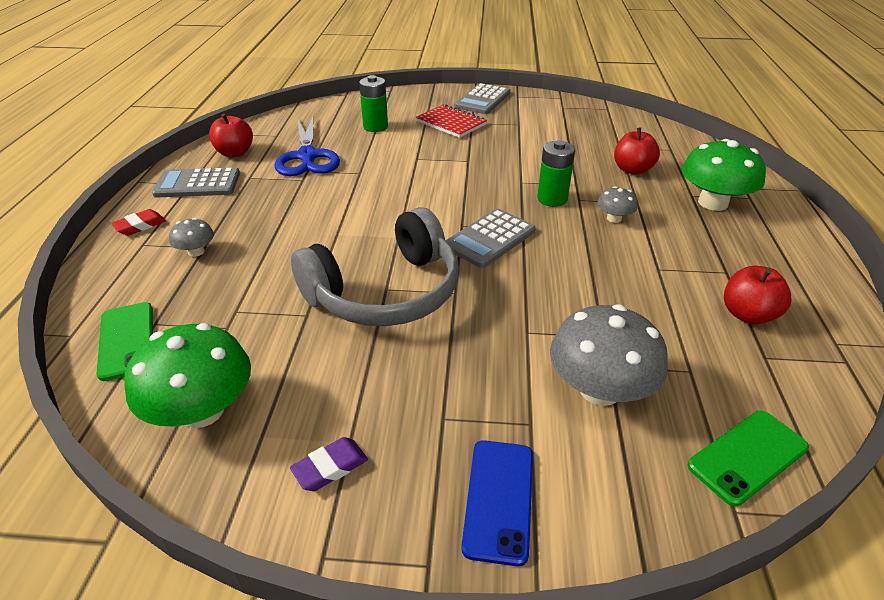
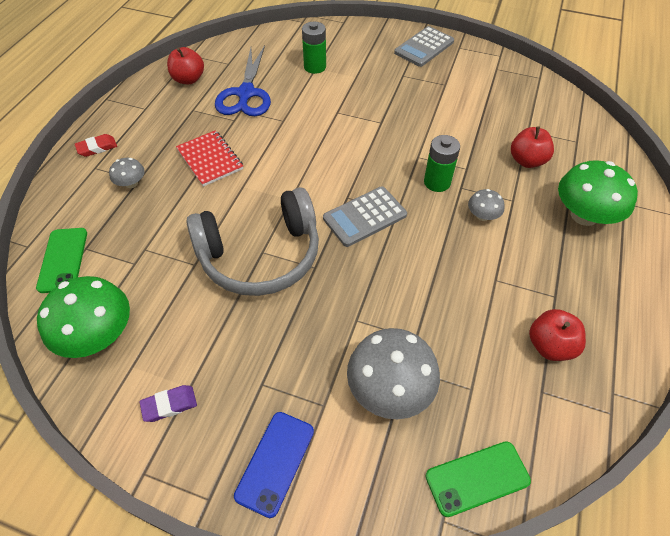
camera: 15 degrees right, 15 degrees up
grey calculator [152,167,240,198] -> none
red notebook [416,104,487,138] -> red notebook moved to [176,130,243,187]

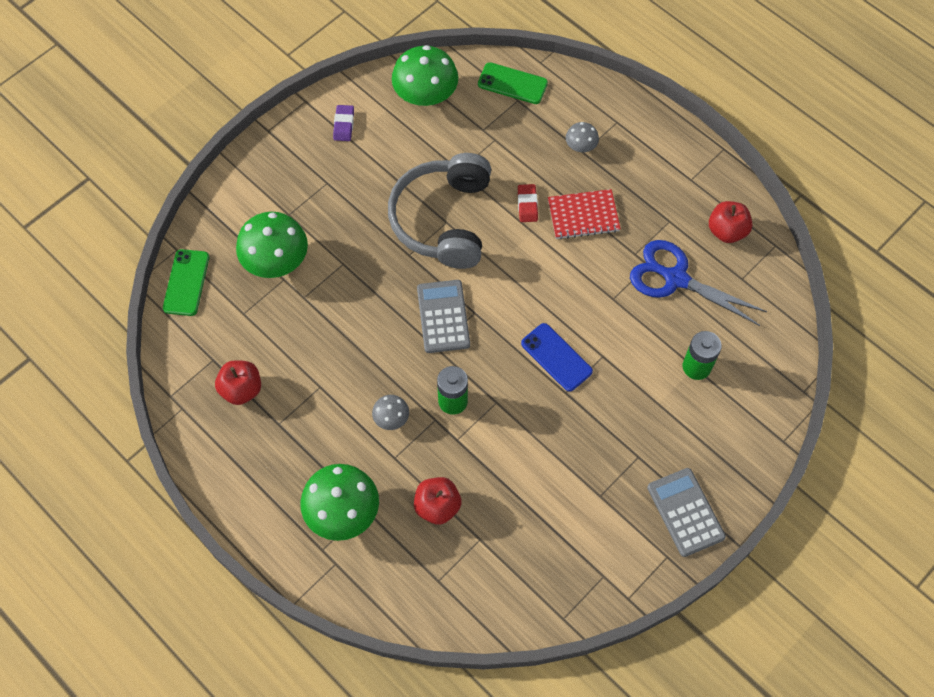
camera: 115 degrees right, 10 degrees up
red eraser [75,134,117,157] -> red eraser moved to [518,184,538,222]
blue phone [234,412,314,518] -> blue phone moved to [521,323,593,392]
grey mushroom [347,328,440,419] -> green mushroom [236,212,308,278]

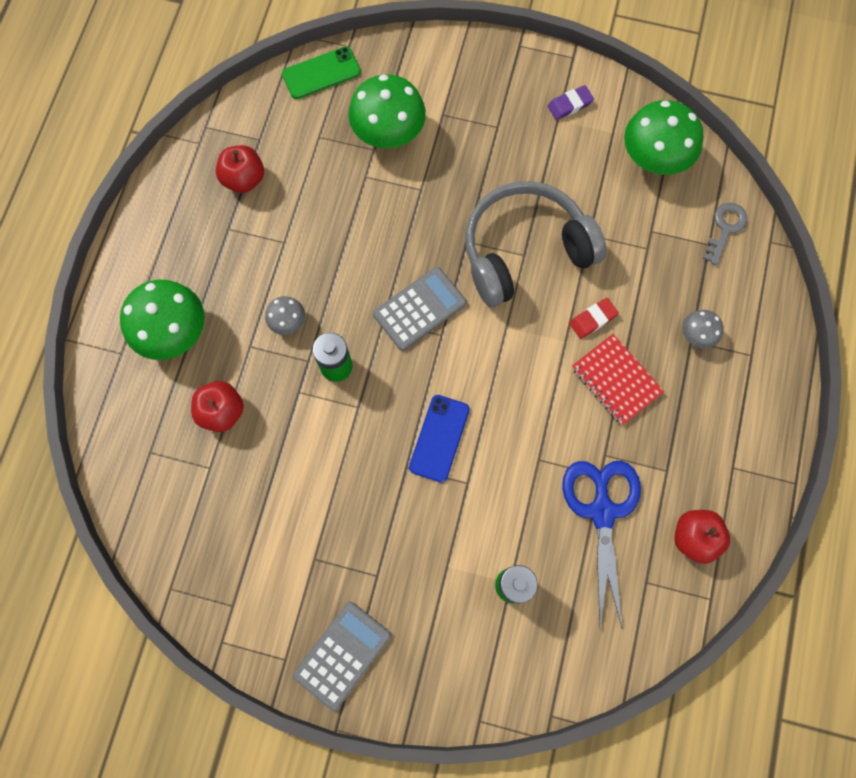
camera: 60 degrees right, 10 degrees up
green phone [478,62,548,104] -> grey key [703,203,748,265]

